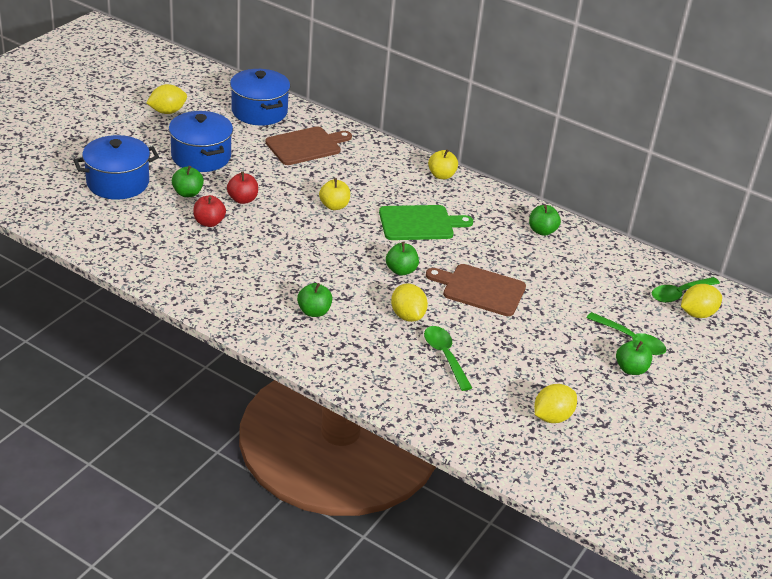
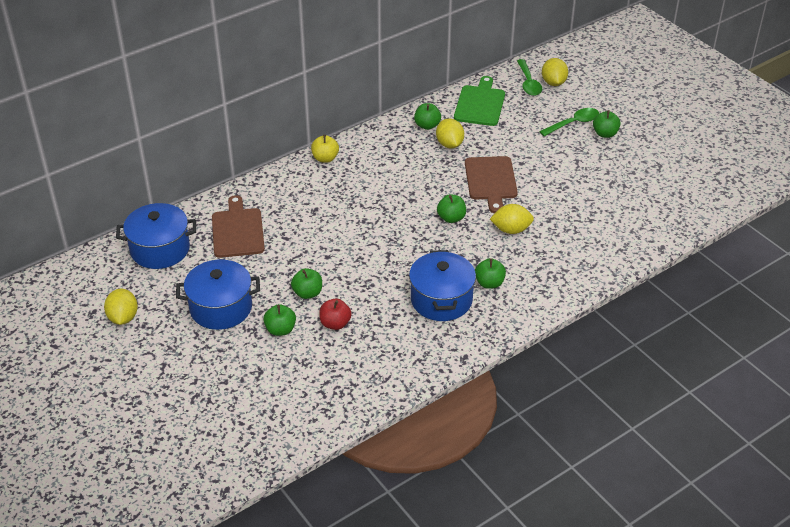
camera: 65 degrees left, 5 degrees up
blue pot [73,135,159,199] -> blue pot moved to [409,250,476,321]
red apple [227,172,258,204] -> green apple [291,268,322,299]
yellow apple [319,178,350,210] -> none
green cutting board [379,205,473,240] -> green cutting board moved to [454,76,505,126]
green spoon [424,326,472,391] -> none
brown cutting board [426,264,526,316] -> brown cutting board turned 45 degrees counterclockwise [465,156,518,213]
yellow lemon [534,384,577,423] -> yellow lemon moved to [436,119,464,148]

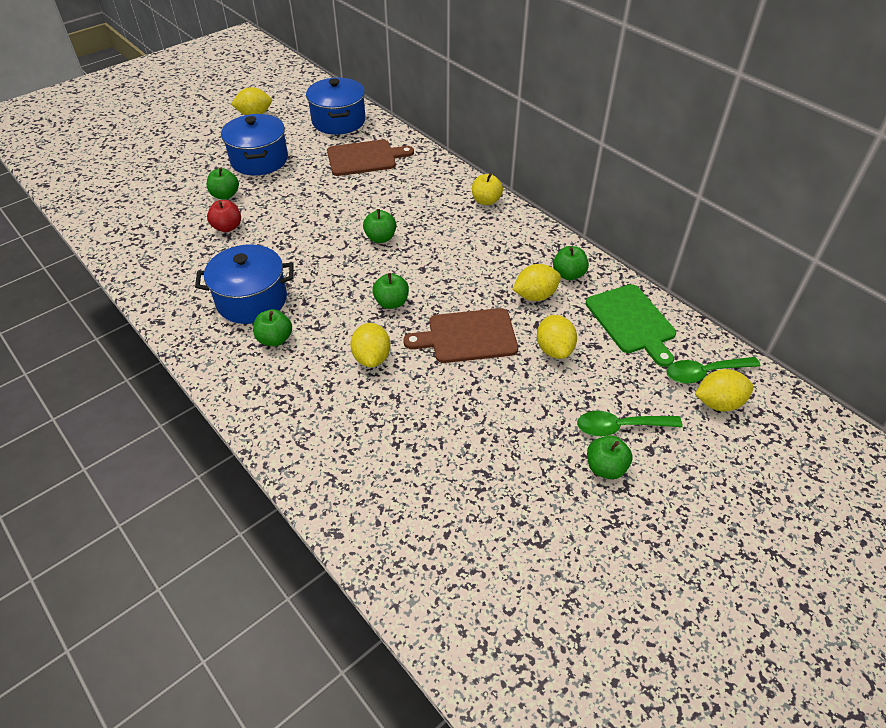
camera: 85 degrees right, 5 degrees up
green apple [291,268,322,299] -> green apple moved to [363,209,396,243]
green cutting board [454,76,505,126] -> green cutting board turned 60 degrees clockwise [586,284,676,367]
green spoon [539,108,599,136] -> green spoon turned 120 degrees clockwise [577,411,683,436]
none -> yellow lemon [537,315,577,359]

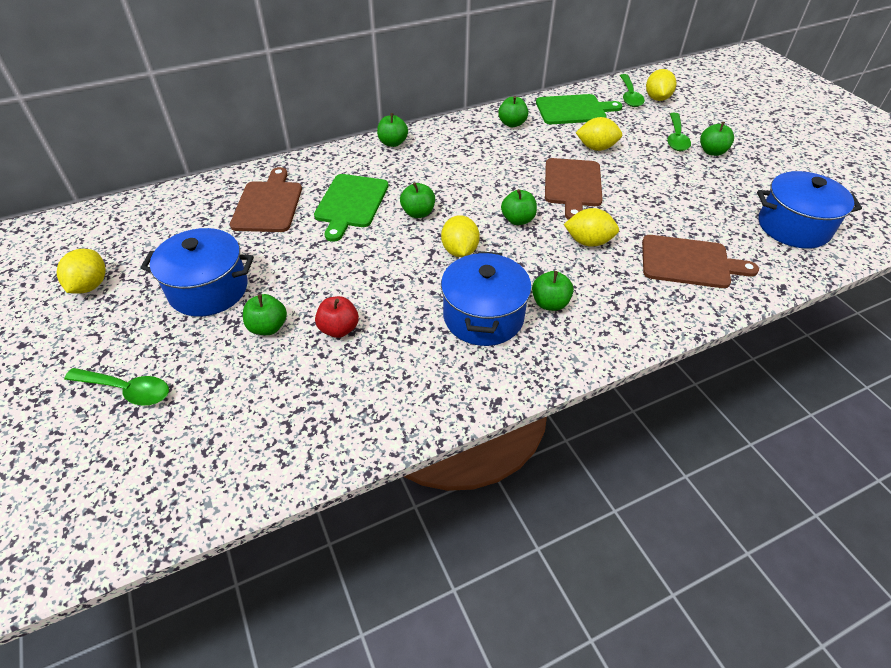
camera: 75 degrees left, 0 degrees up
blue pot [306,78,366,135] -> blue pot moved to [757,171,862,249]
yellow apple [472,173,503,205] -> green apple [377,113,408,147]
yellow lemon [512,264,561,301] -> yellow lemon moved to [441,215,480,257]
none -> green spoon [64,368,169,406]
none -> green cutting board [314,174,388,242]
none -> brown cutting board [642,235,759,288]

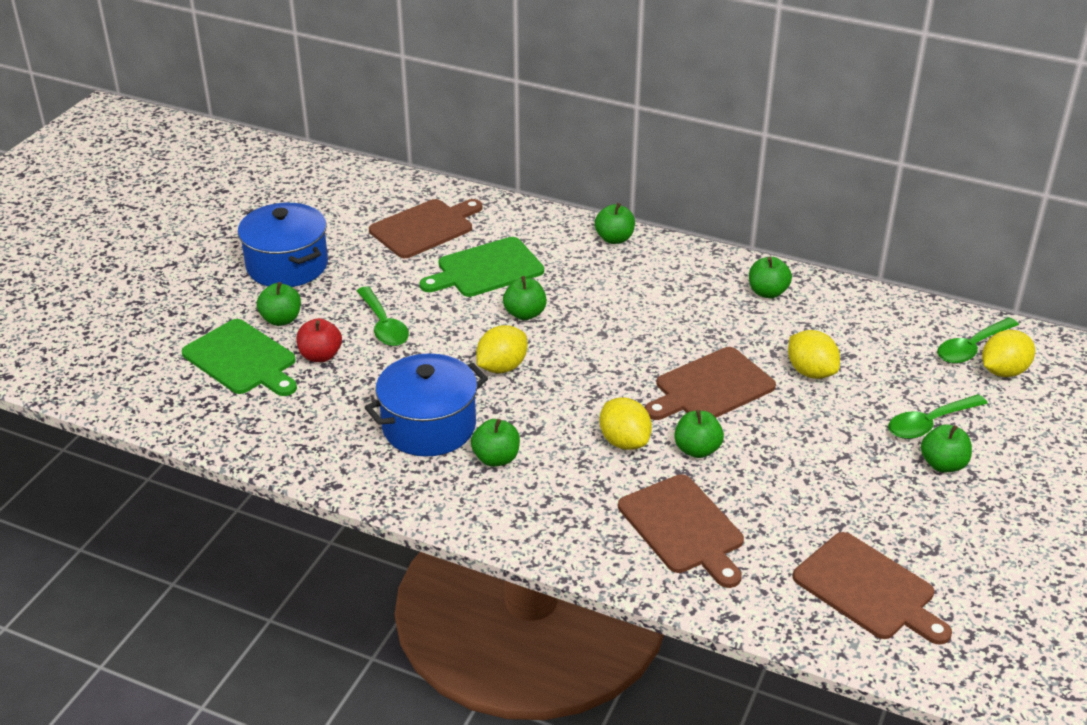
camera: 50 degrees right, 10 degrees down
yellow lemon [57,249,106,294] -> none
green spoon [64,368,169,406] -> green spoon moved to [357,286,409,346]
green apple [501,189,537,225] -> green apple moved to [674,410,724,458]
green cutting board [536,94,622,124] -> green cutting board moved to [182,319,297,396]
blue pot [757,171,862,249] -> brown cutting board [793,532,952,645]

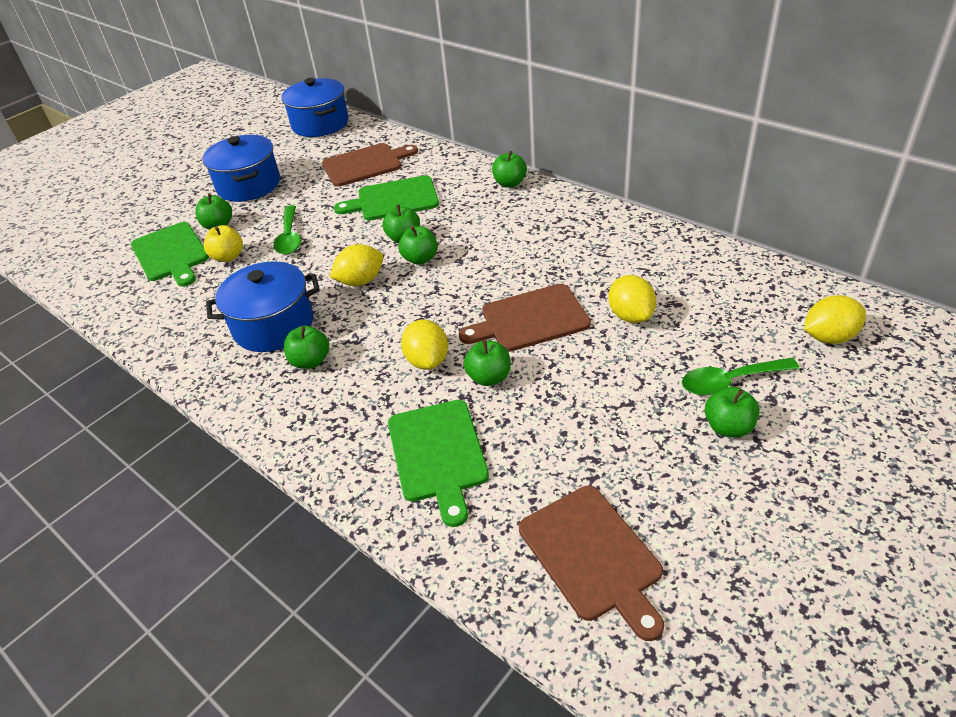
camera: 20 degrees right, 5 degrees up
red apple [296,318,342,362] -> yellow apple [204,225,243,262]
brown cutting board [618,474,744,588] -> green cutting board [388,400,489,527]
green apple [749,257,792,298] -> green apple moved to [398,226,438,265]
green spoon [937,317,1019,364] -> none
none -> blue pot [281,78,349,137]

